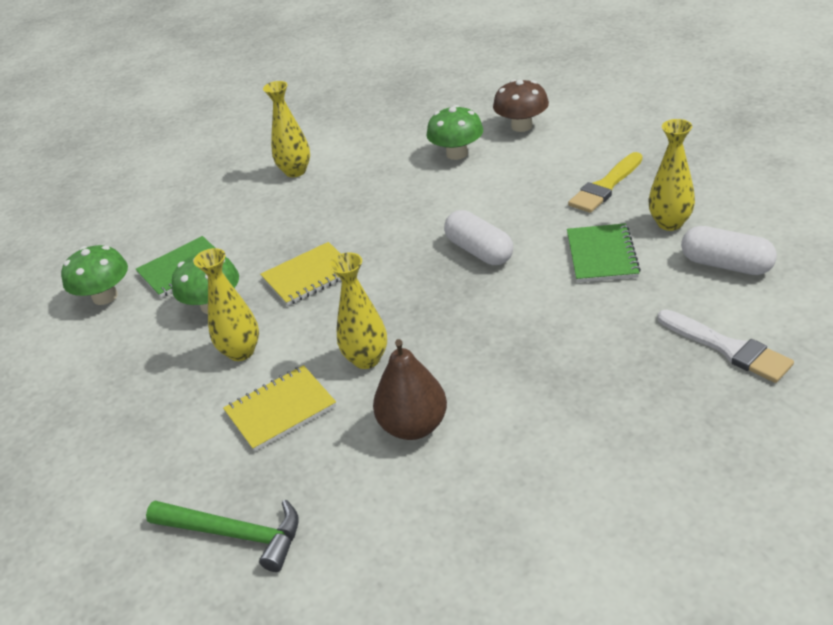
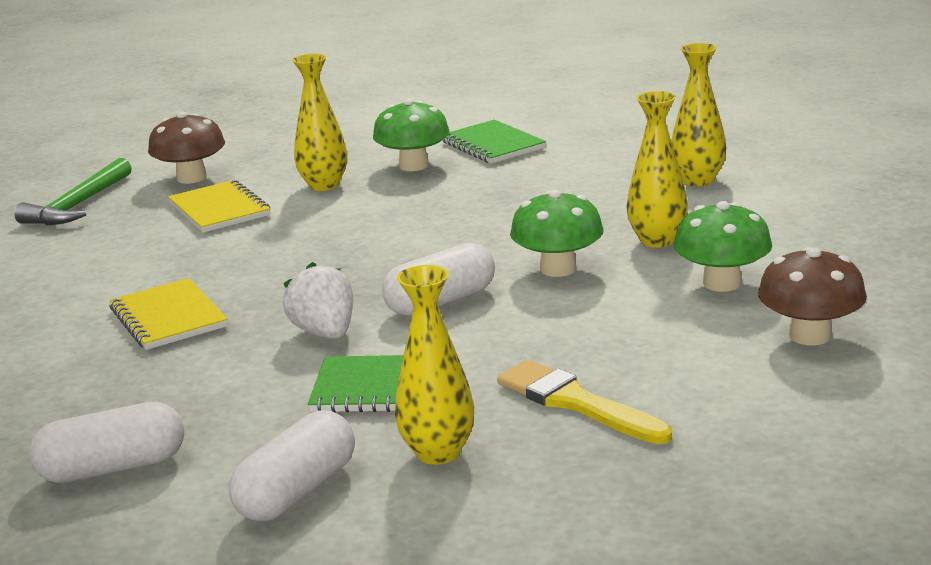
camera: 90 degrees right, 15 degrees down
green mushroom [61,245,128,305] -> green mushroom moved to [510,190,604,277]
yellow notebook [260,242,341,306] -> yellow notebook moved to [110,278,228,350]
yellow vase [329,252,387,369] -> yellow vase moved to [626,91,688,248]
brown pear [373,339,447,440] -> none
white brush [658,309,794,383] -> white capsule [29,402,184,483]
none -> brown mushroom [148,112,225,184]
none -> white strawberry [283,262,353,339]

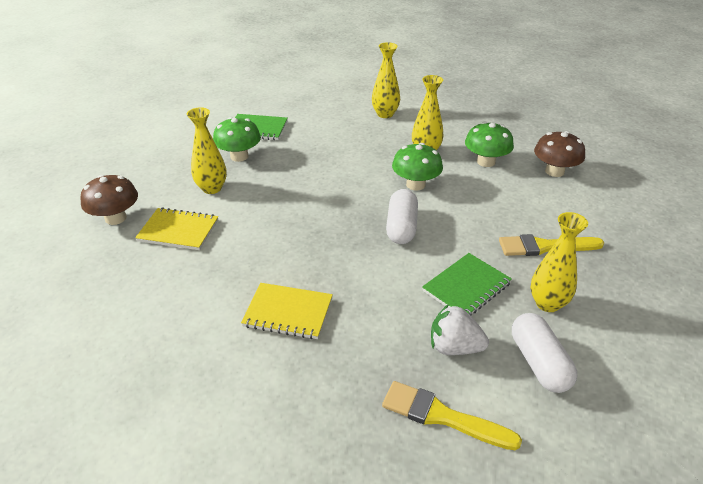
camera: 50 degrees left, 15 degrees up
green hammer [14,158,132,226] -> none
white capsule [29,402,184,483] -> yellow brush [382,381,522,450]
white strawberry [283,262,353,339] -> white strawberry moved to [431,304,489,355]

